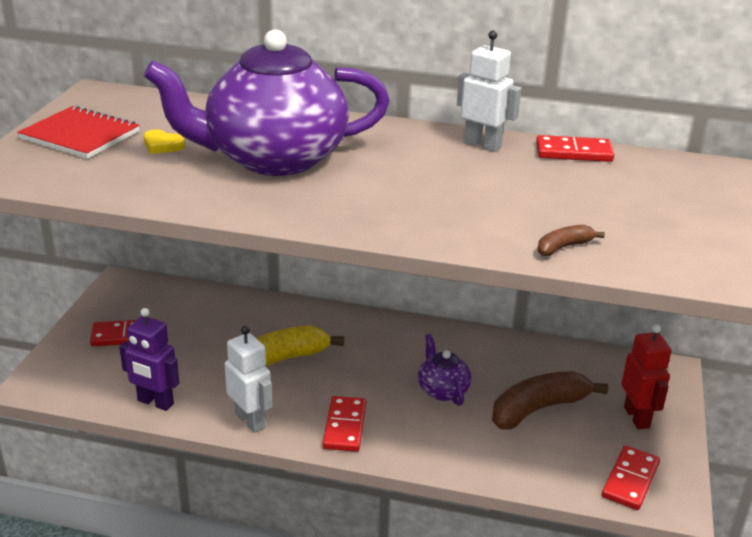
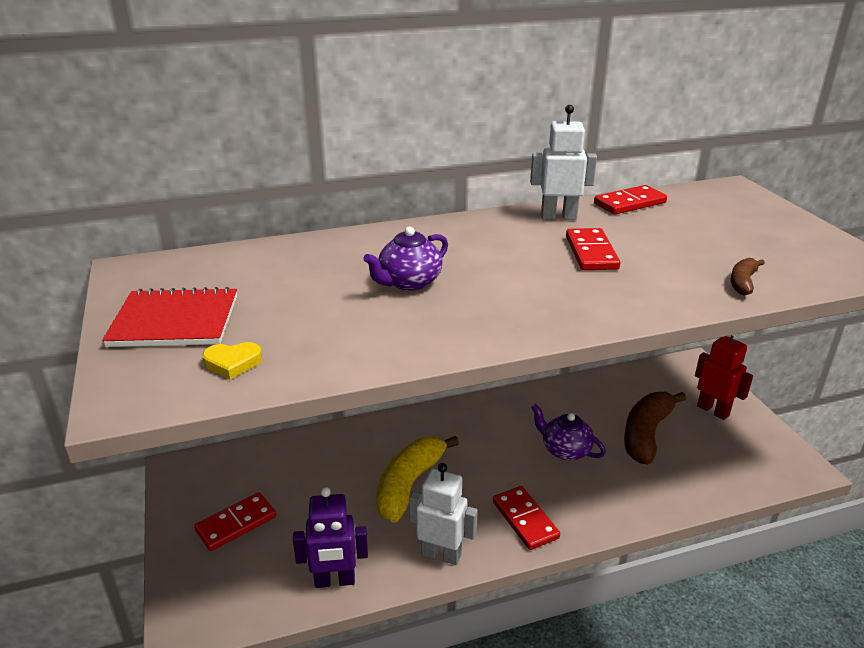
camera: 30 degrees left, 0 degrees up
yellow heart [143,129,185,154] -> yellow heart moved to [202,342,262,379]
purple teapot [144,29,390,176] -> purple teapot [363,226,448,291], size x0.42
red domino [602,445,660,510] -> red domino moved to [566,228,621,270]

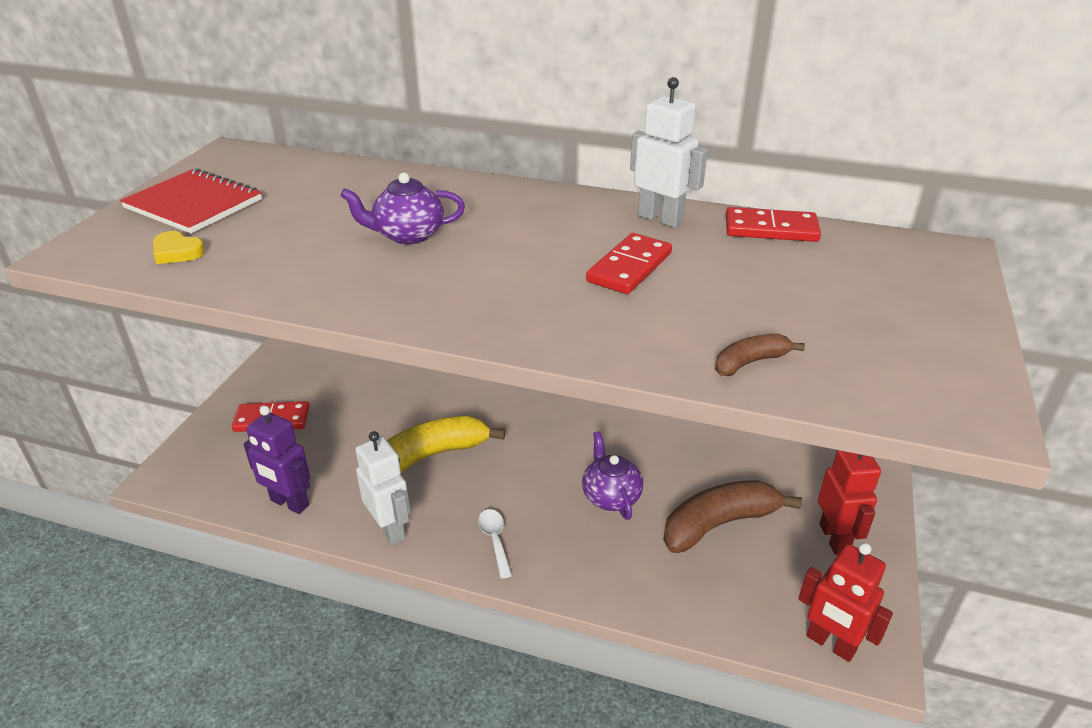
camera: 35 degrees right, 5 degrees up
red domino [493,486,560,550] -> white spoon [478,509,512,579]
none -> red robot [798,543,893,662]

